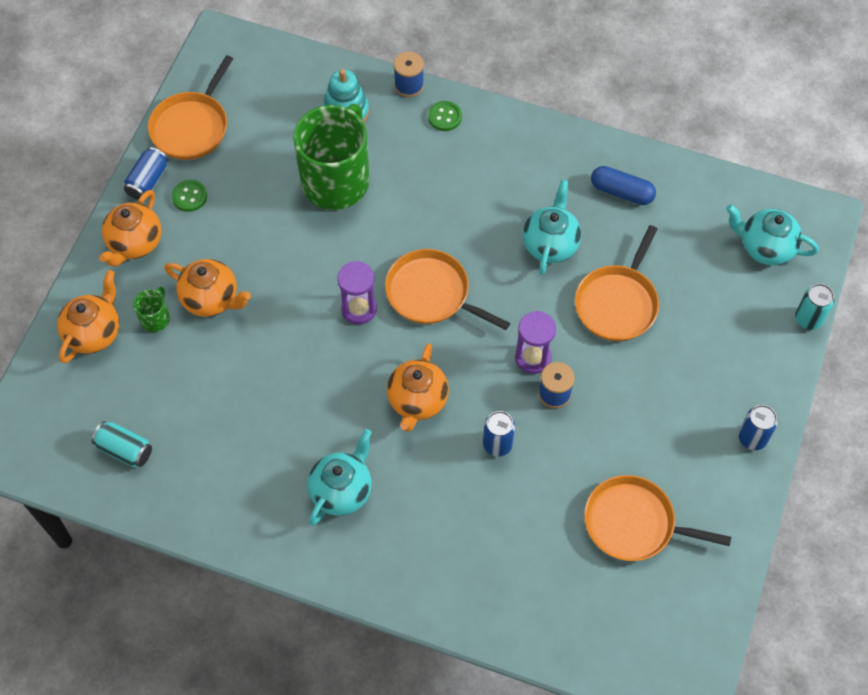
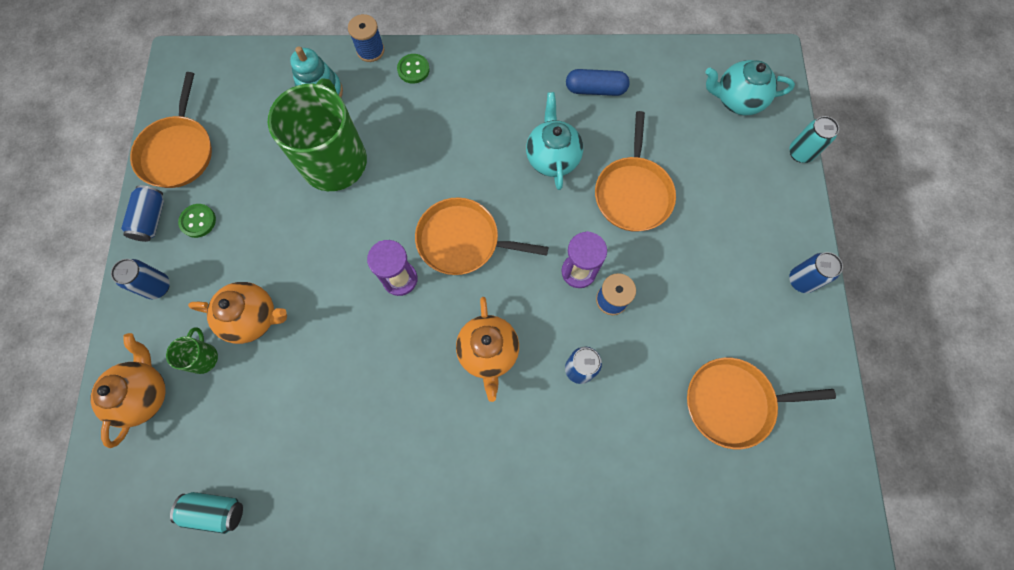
camera: 20 degrees left, 10 degrees up
orange teapot [99,190,162,267] -> blue can [111,259,170,299]
turquoise teapot [308,429,372,525] -> none

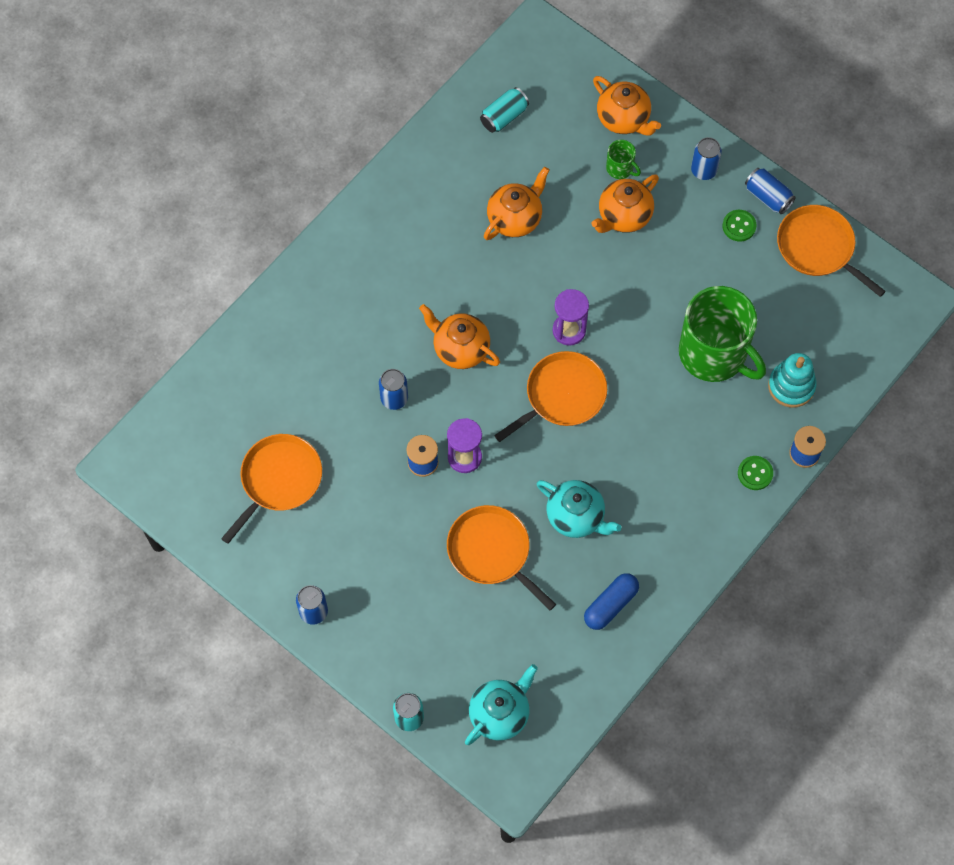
camera: 130 degrees right, 5 degrees down
none -> orange teapot [484,167,550,240]

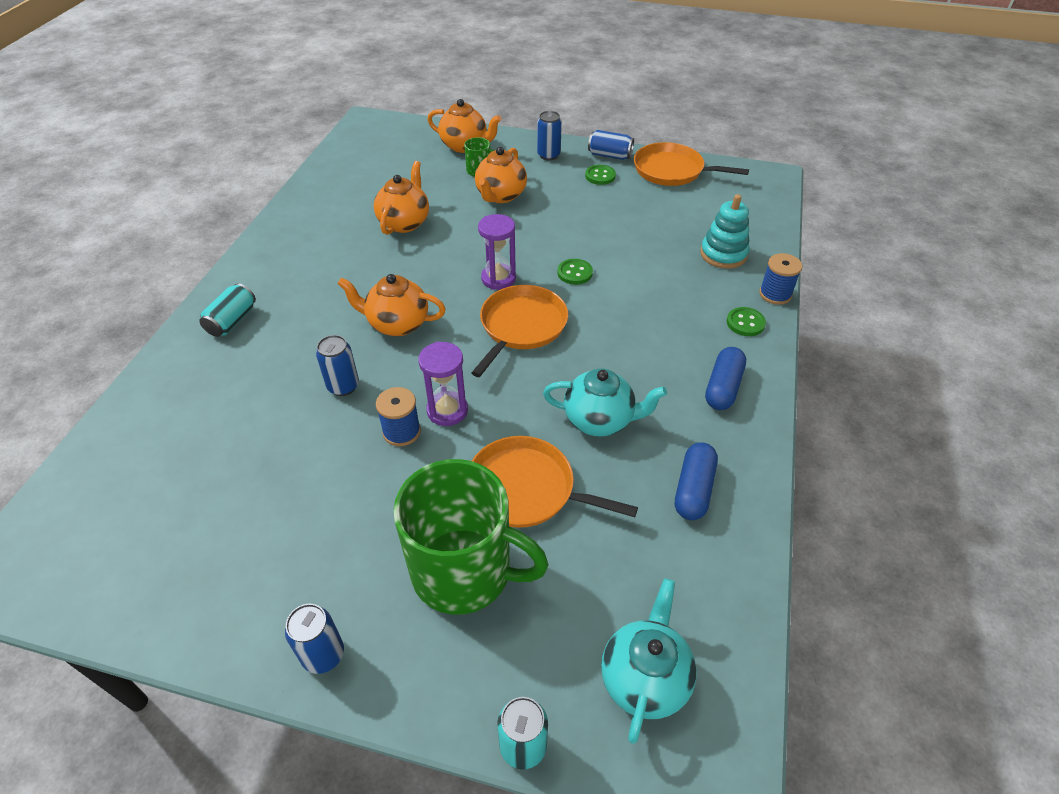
camera: 25 degrees left, 20 degrees down
orange pan [221,434,322,544] -> none
turquoise can [480,87,529,133] -> turquoise can moved to [199,283,256,337]
green mug [679,286,766,382] -> green mug moved to [393,459,549,615]
none -> green button [557,259,593,285]
none -> blue capsule [705,347,746,410]

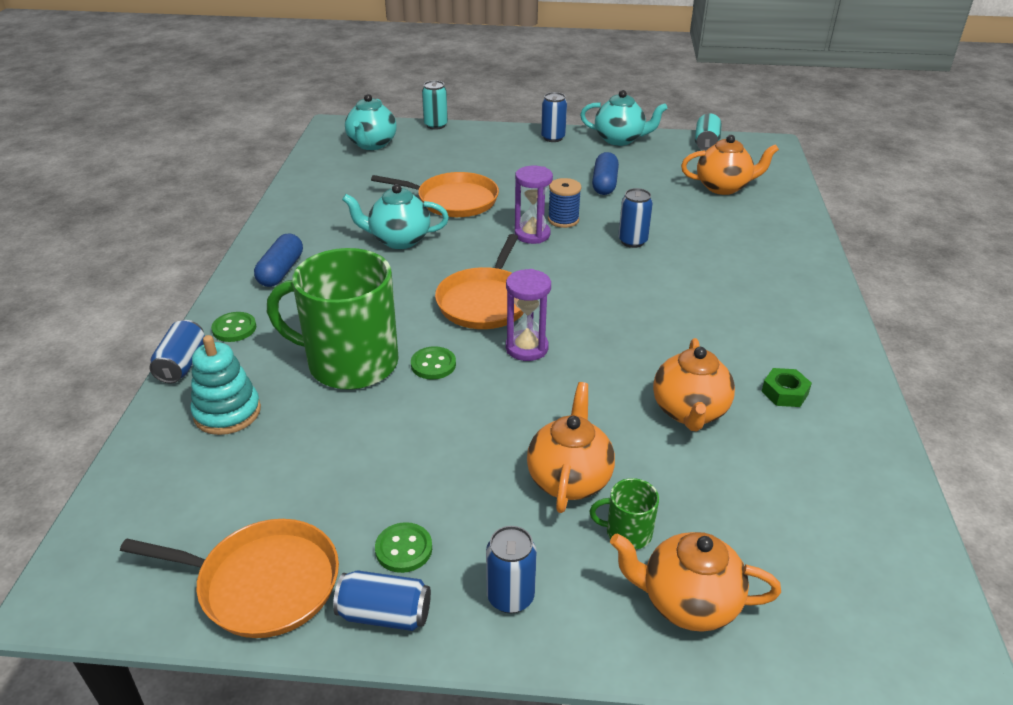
camera: 170 degrees right, 10 degrees down
turquoise can [199,283,256,337] -> turquoise can moved to [695,113,722,151]
orange teapot [337,274,446,336] -> orange teapot moved to [681,135,779,195]
green mug [393,459,549,615] -> green mug moved to [267,248,399,390]
blue capsule [675,442,718,520] -> blue capsule moved to [592,152,619,195]
blue spool [759,253,802,305] -> blue can [149,320,205,384]
none -> turquoise teapot [580,90,667,146]
none -> green nut [761,368,812,407]

